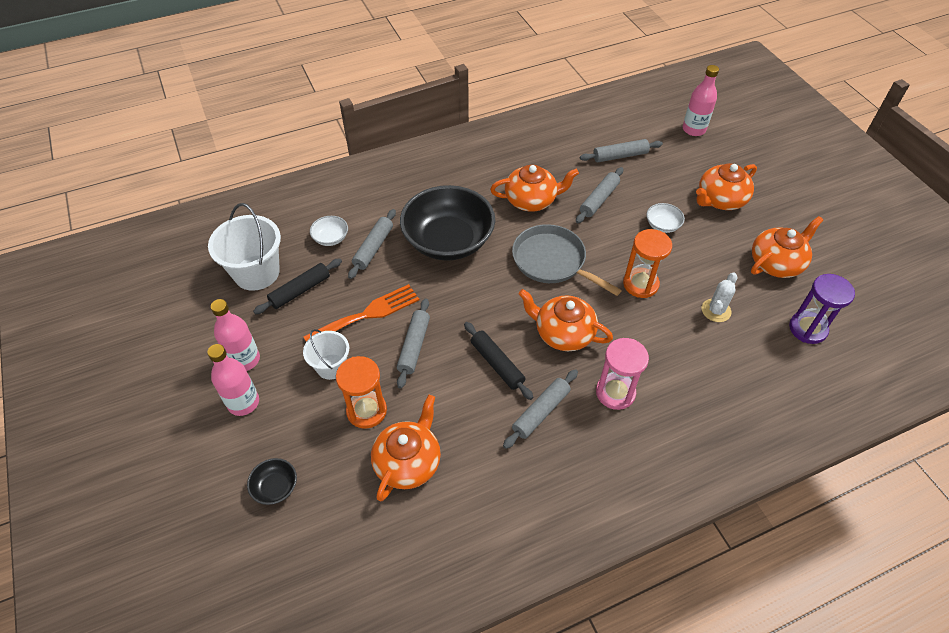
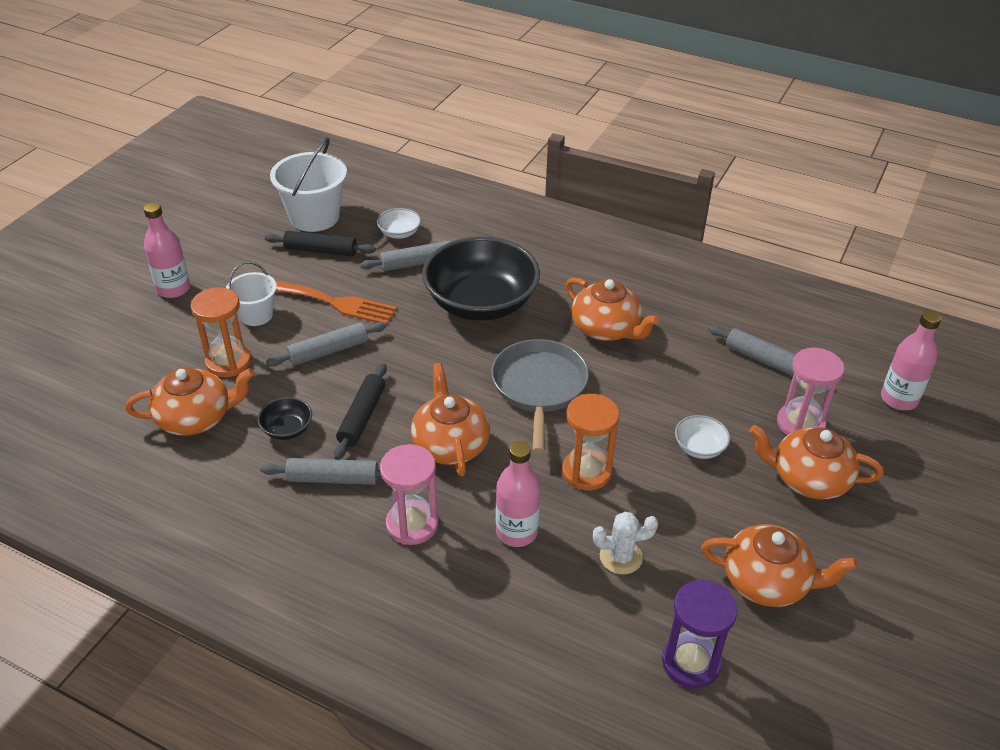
camera: 50 degrees right, 10 degrees down
pink bottle [211,299,260,371] -> pink bottle moved to [496,441,541,547]
black bowl [247,458,297,505] -> black bowl moved to [257,397,312,440]
grey rolling pin [576,167,623,223] -> none
none -> pink hourglass [777,347,845,435]

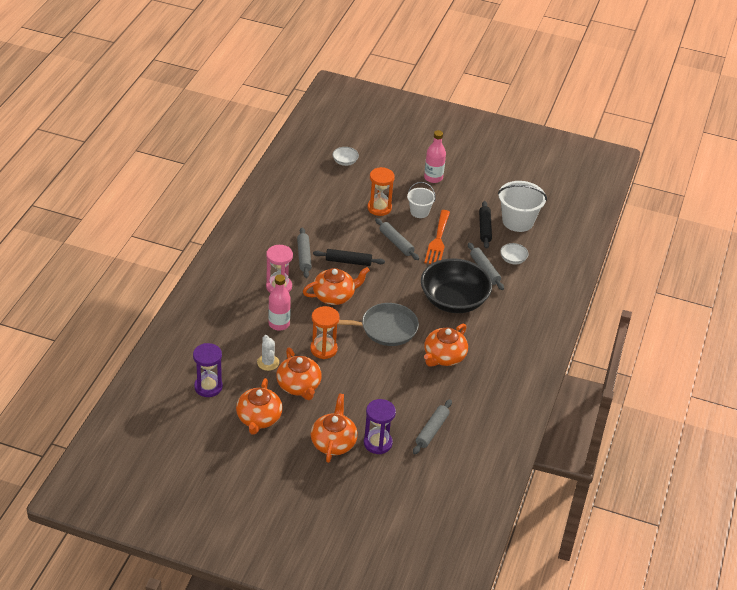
camera: 80 degrees right, 0 degrees up
orange teapot [125,368,255,436] -> orange teapot moved to [276,348,322,400]
black bowl [257,397,312,440] -> none
white bowl [675,415,730,459] -> white bowl moved to [332,147,359,166]
pink hourglass [777,347,845,435] -> purple hourglass [364,399,396,454]
pink bottle [881,310,941,410] -> none

